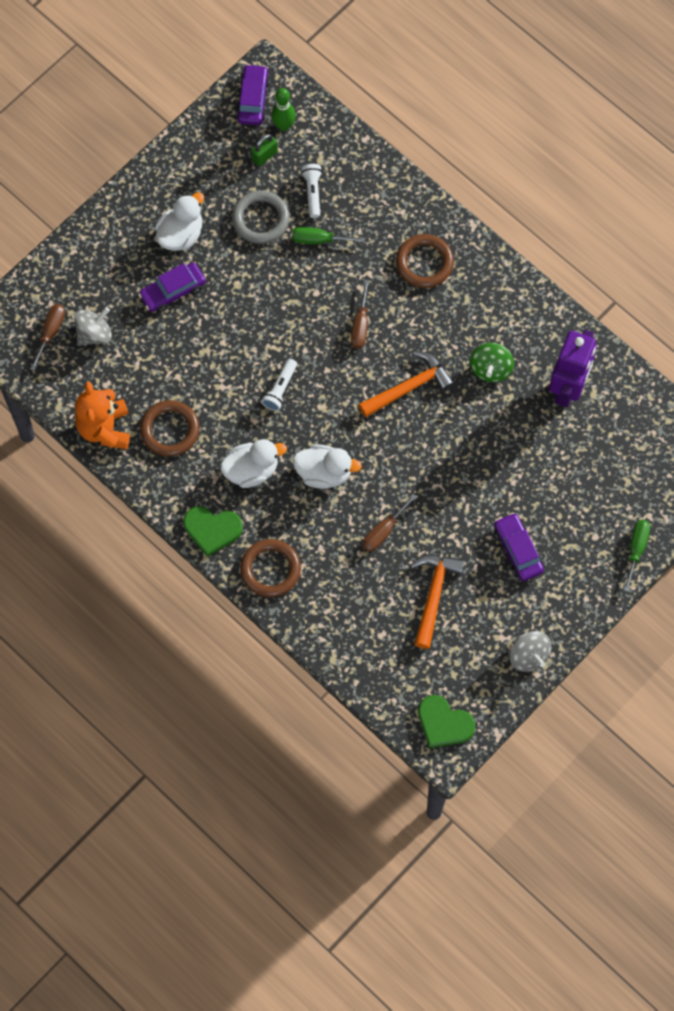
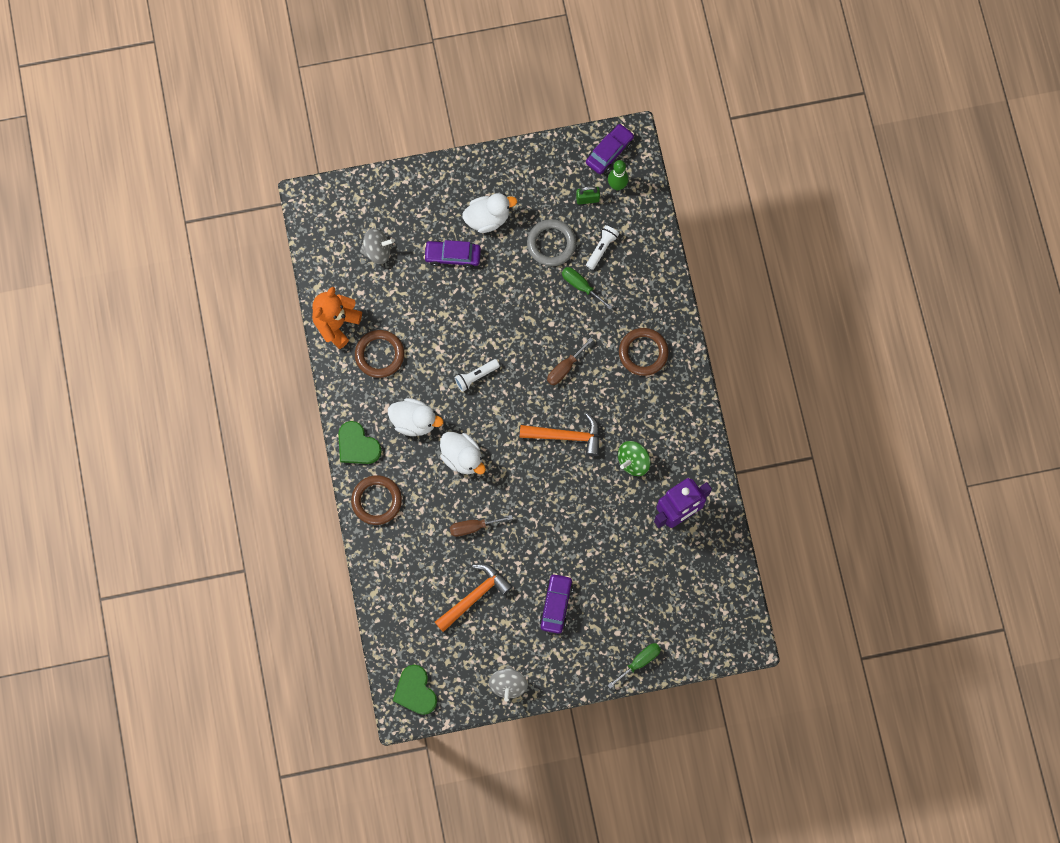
camera: 35 degrees right, 5 degrees up
brown screwdriver [30,304,65,371] -> none

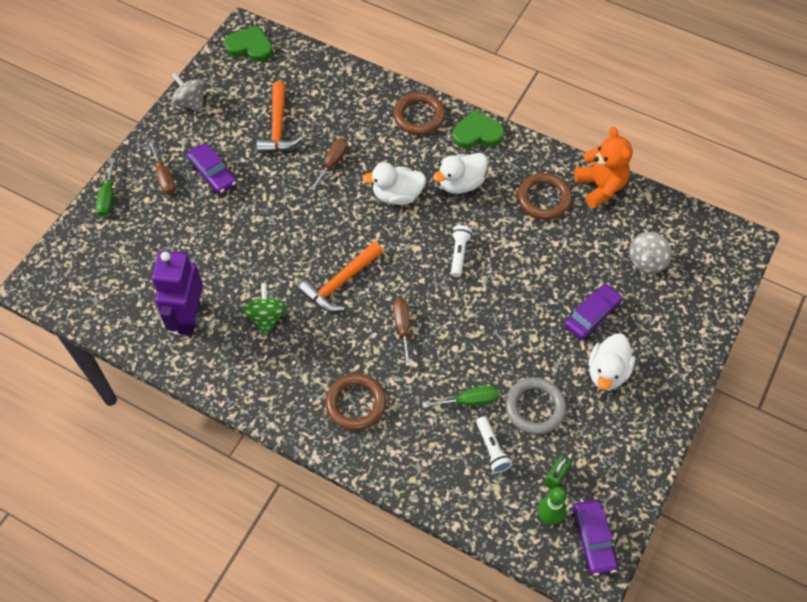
camera: 130 degrees right, 15 degrees down
none -> brown screwdriver [149,141,176,195]

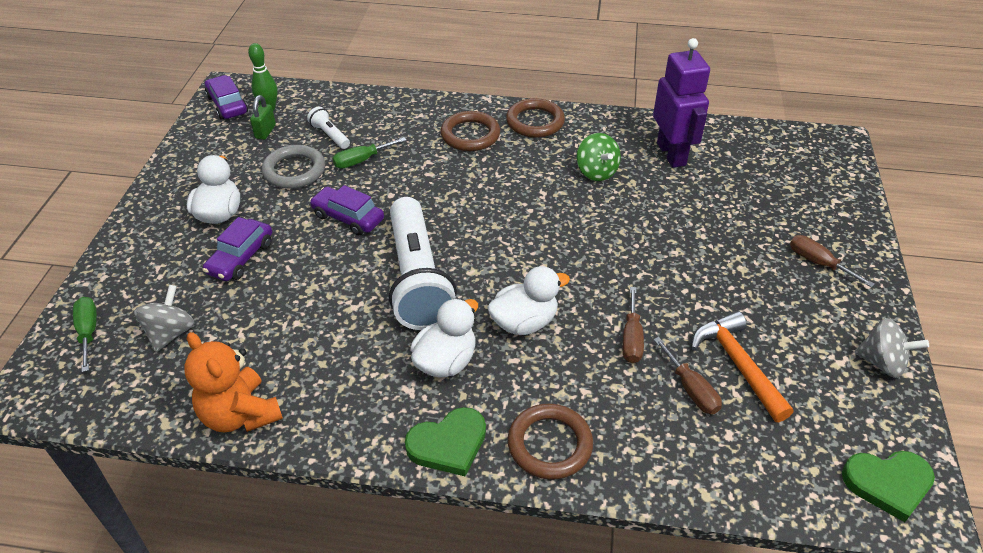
camera: 160 degrees right, 15 degrees down
green screwdriver [96,158,115,217] -> green screwdriver moved to [73,297,97,372]
purple car [187,144,237,194] -> purple car moved to [309,185,384,235]
orange hammer [298,241,383,312] -> none
brown screwdriver [393,298,411,366] -> brown screwdriver moved to [653,337,722,414]
white flashlight [451,225,472,277] -> white flashlight [389,197,457,330], size x2.41
brown ring [517,173,572,220] -> brown ring moved to [506,98,565,138]

